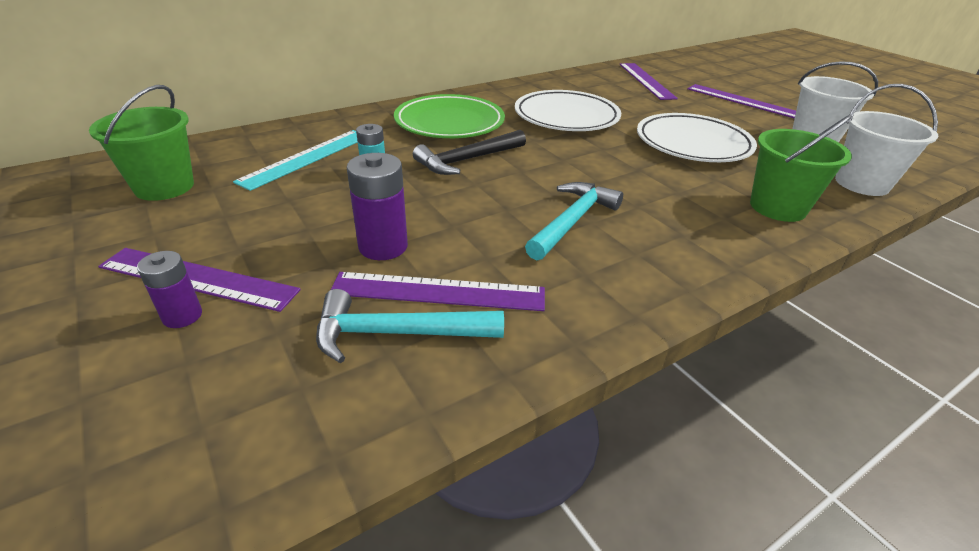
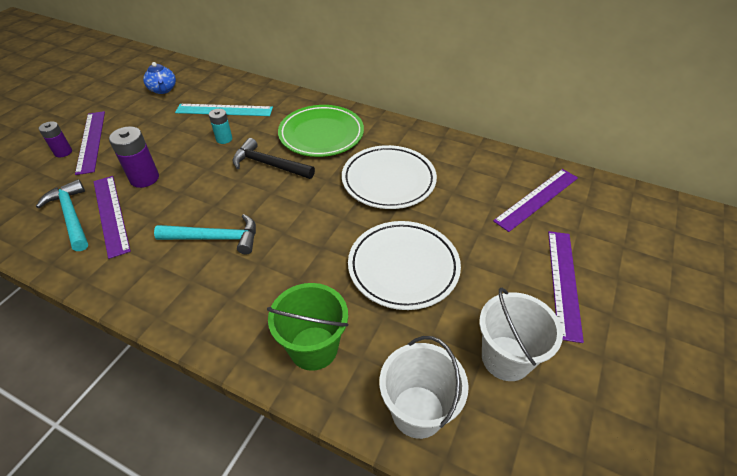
camera: 60 degrees right, 10 degrees up
green bucket [89,85,194,201] -> blue teapot [143,62,176,94]

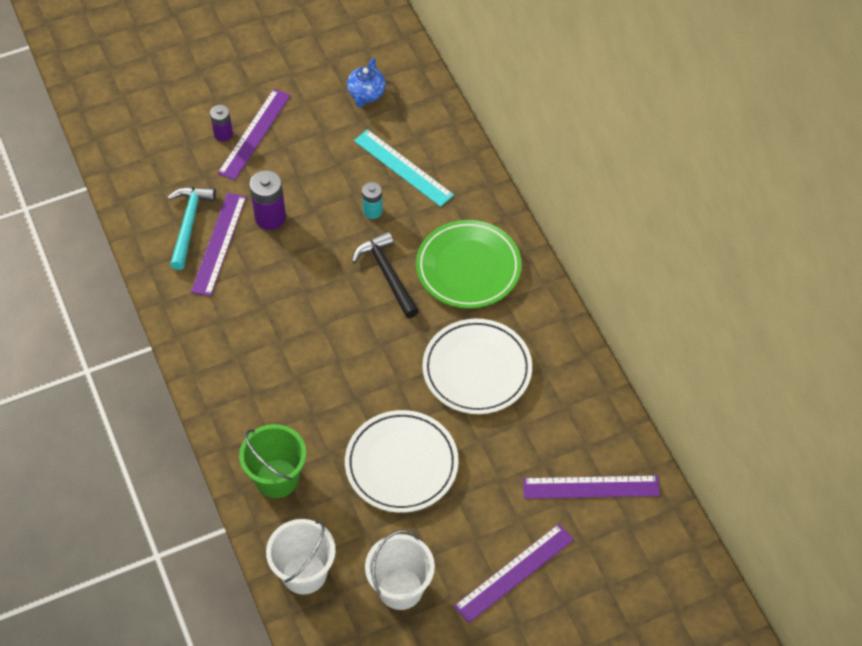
camera: 40 degrees right, 10 degrees up
turquoise hammer [154,214,256,255] -> none

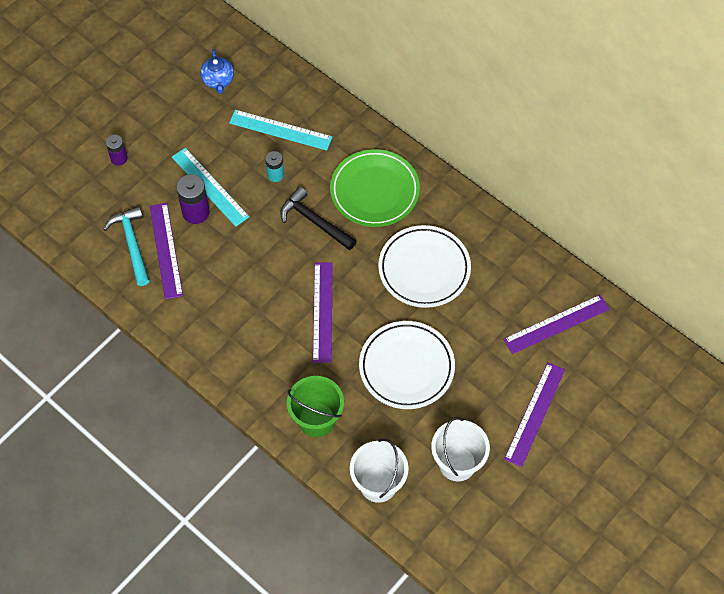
camera: 25 degrees left, 5 degrees up
purple ruler [218,89,291,180] -> purple ruler moved to [313,263,333,363]
none -> turquoise ruler [172,148,250,227]

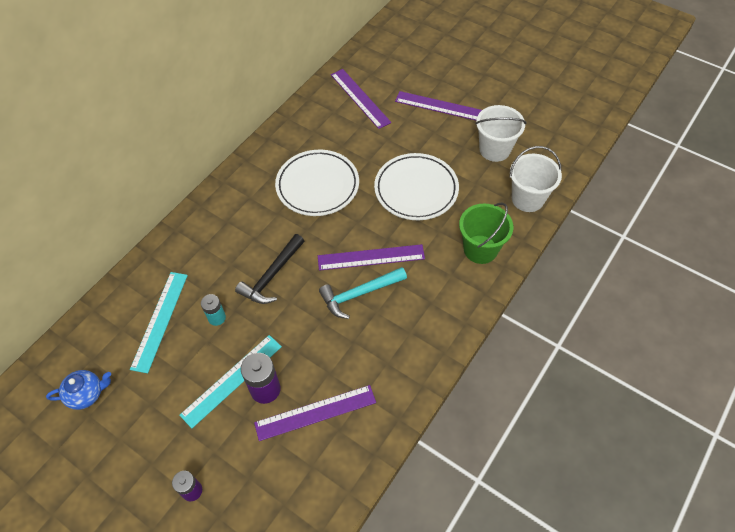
camera: 95 degrees left, 5 degrees down
turquoise hammer [103,206,149,286] -> turquoise hammer moved to [319,267,407,319]
green plate [330,149,420,227] -> none

